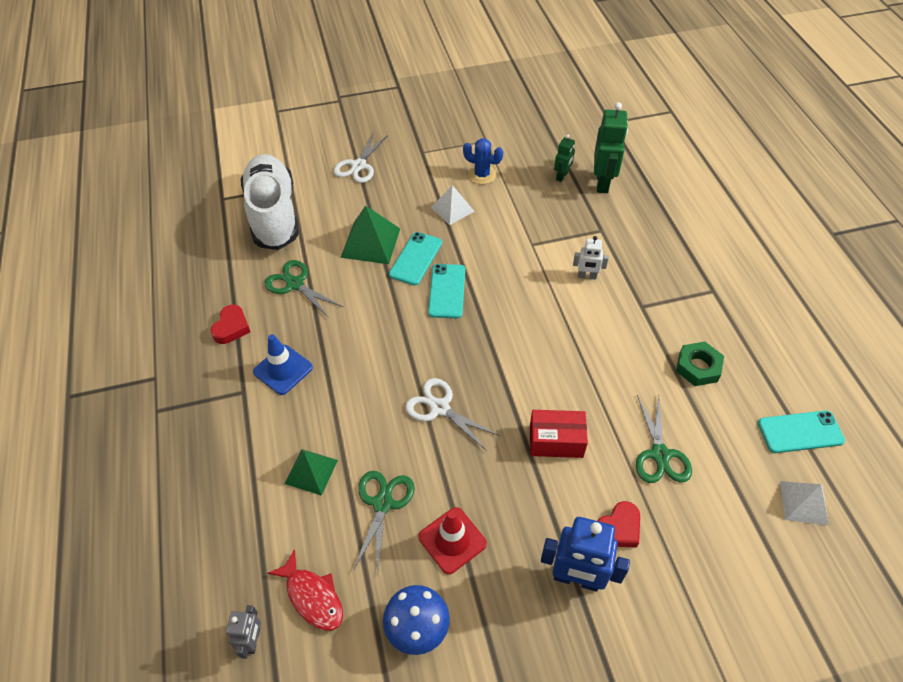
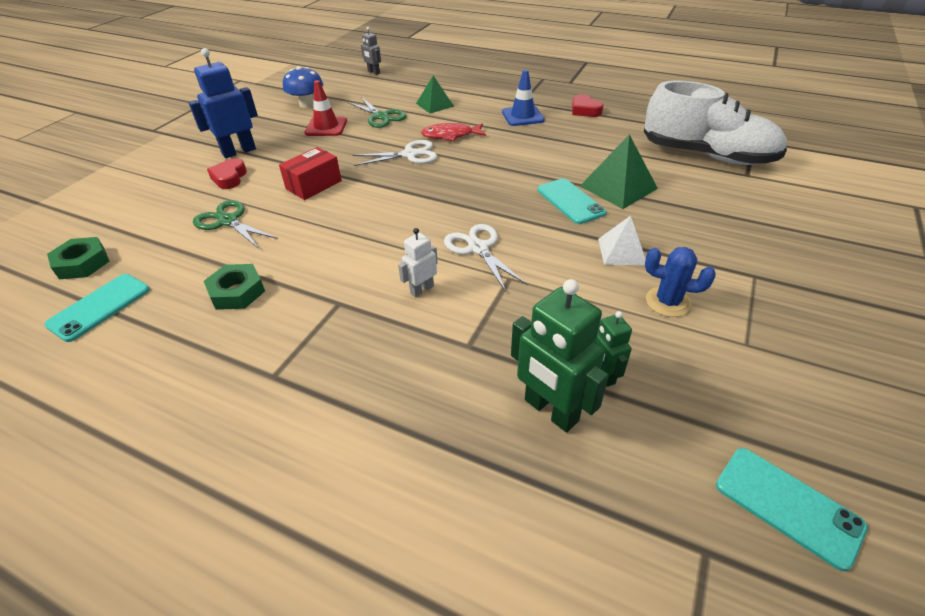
camera: 130 degrees right, 10 degrees down
green scissors [264,260,343,318] -> none
red fish [267,549,343,631] -> red fish moved to [421,123,486,141]
white scissors [333,132,388,183] -> white scissors moved to [444,224,528,292]
turquoise phone [428,264,465,318] -> turquoise phone moved to [716,448,868,571]
blue cactus [463,138,503,184] -> blue cactus turned 45 degrees clockwise [645,247,716,317]
white pyramid [780,481,829,525] -> green nut [47,237,110,279]

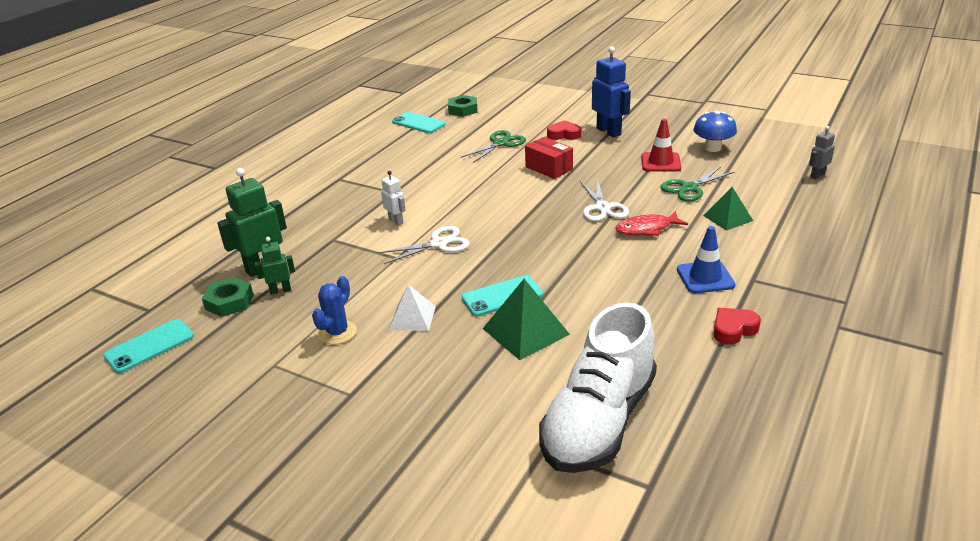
camera: 95 degrees right, 10 degrees down
green nut [204,264,265,310] -> green nut moved to [202,277,254,317]
red fish [421,123,486,141] -> red fish turned 105 degrees counterclockwise [615,211,688,236]

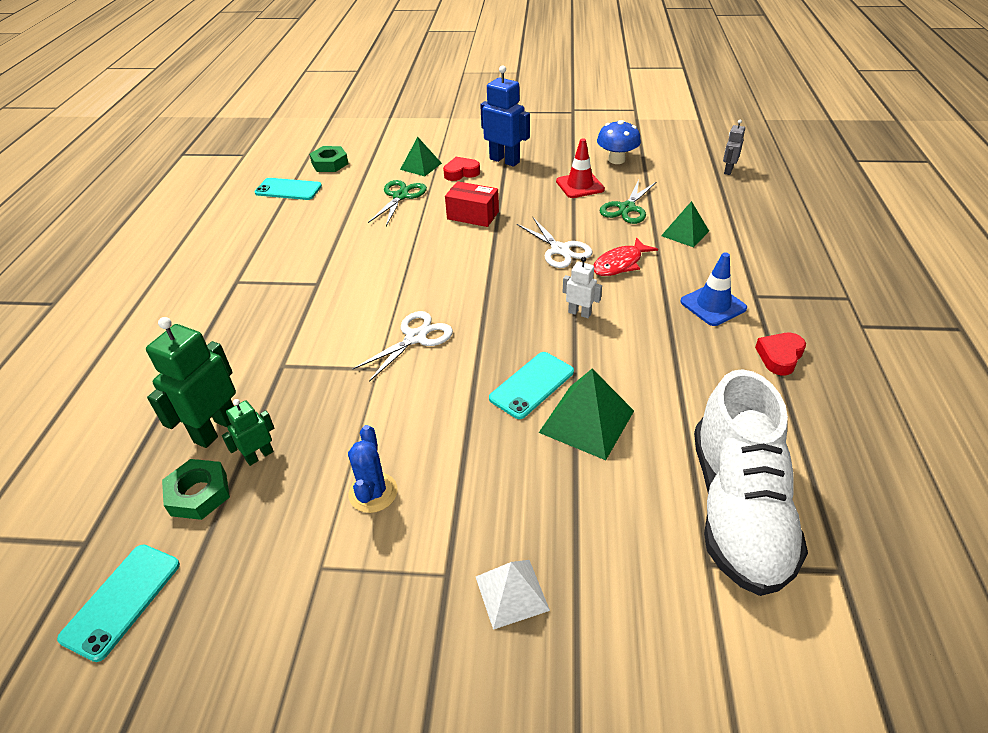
camera: 25 degrees left, 10 degrees up
white robot [381,171,406,225] -> white robot moved to [563,257,602,318]
white pyramid [389,284,436,331] -> white pyramid moved to [476,560,550,630]
none -> green pyramid [400,137,442,177]

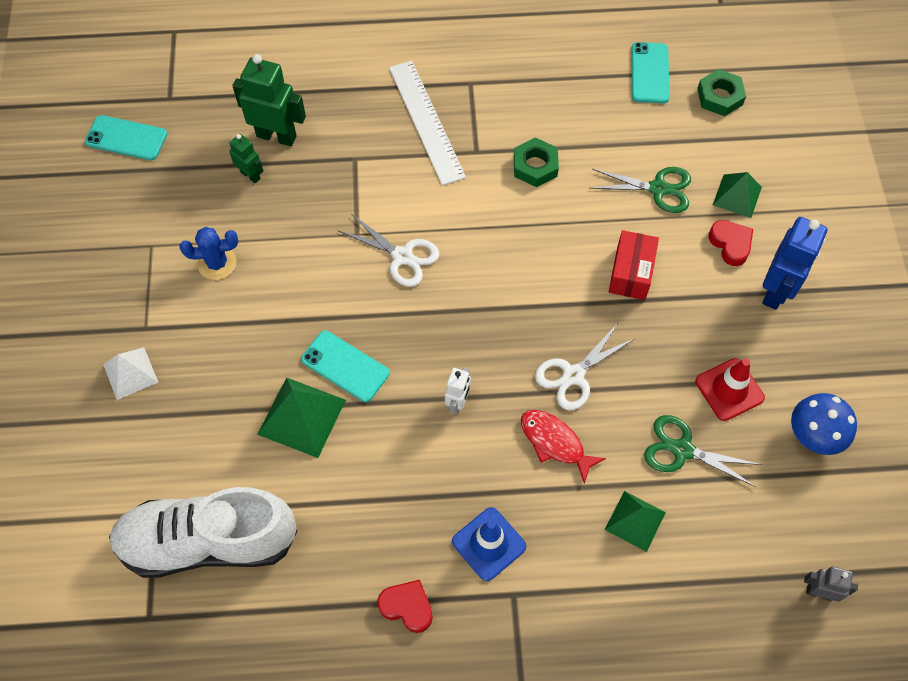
camera: 80 degrees right, 20 degrees up
green nut [162,459,230,520] -> green nut moved to [514,137,559,187]
none -> white ruler [389,61,466,185]

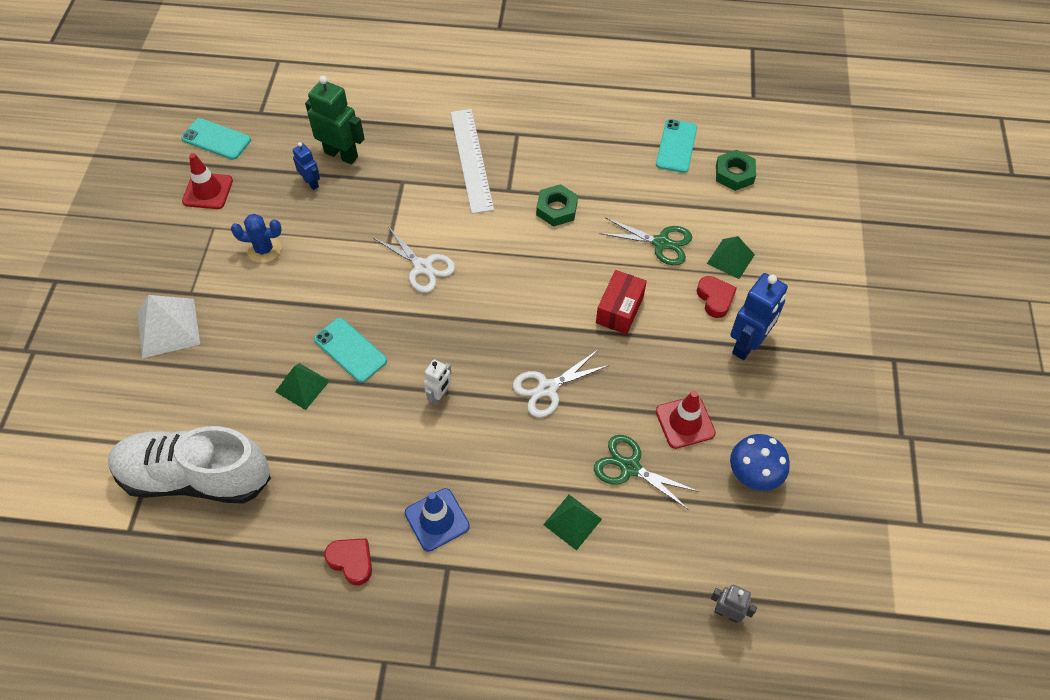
camera: 10 degrees right, 5 degrees down
white pyramid [103,347,158,400] -> white pyramid [137,295,200,358], size x1.51
green robot [229,134,263,183] -> blue robot [293,142,320,190]
green pyramid [257,377,346,458] -> green pyramid [275,363,330,410], size x0.66
red fish [521,410,606,484] -> none
none -> red traffic cone [182,153,233,209]

